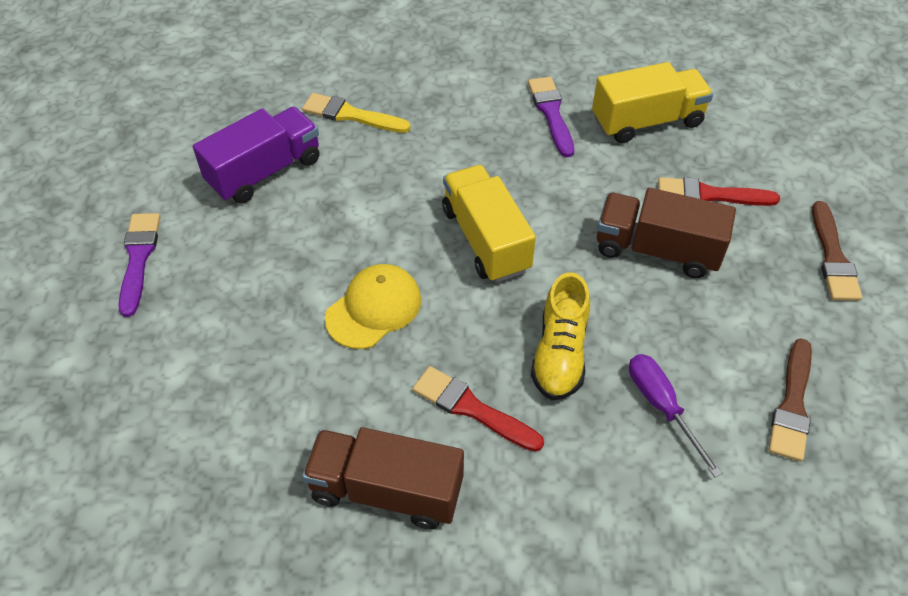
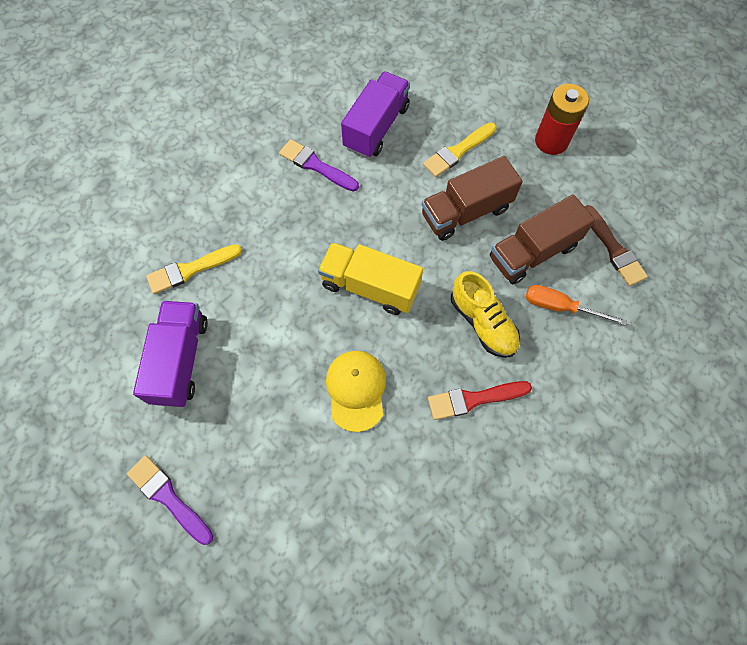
camera: 45 degrees left, 15 degrees up
brown truck [302,427,464,530] -> brown truck moved to [490,195,595,284]
yellow truck [592,62,713,143] -> purple truck [341,72,410,158]
purple screwdriver [629,354,722,477] -> orange screwdriver [526,285,627,325]
red brush [658,177,780,206] -> yellow brush [423,122,496,177]
brown brush [812,201,862,301] -> red battery [535,84,589,155]

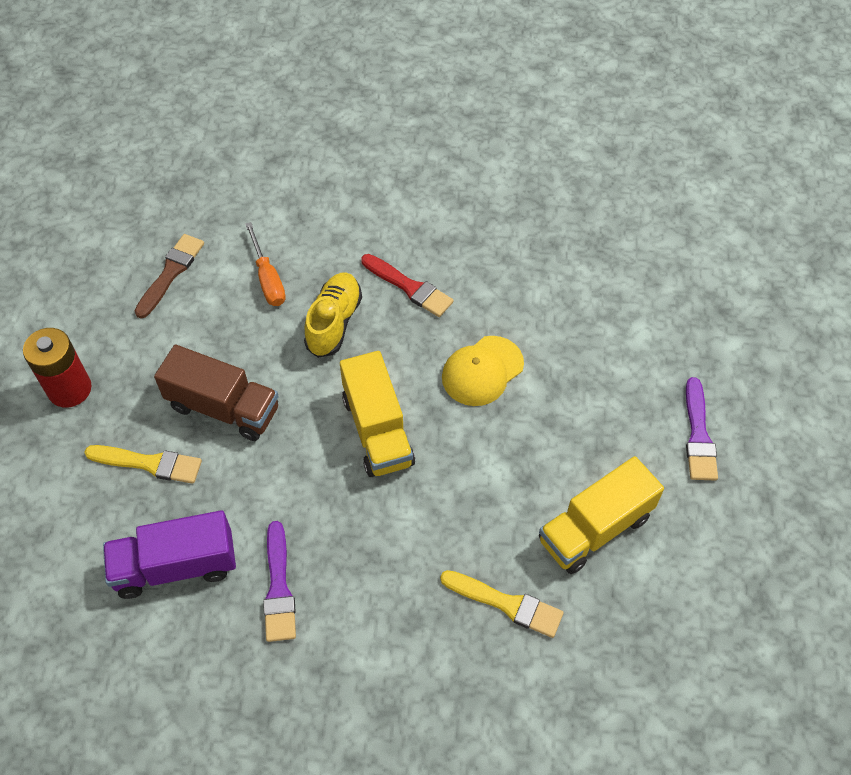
camera: 130 degrees left, 10 degrees down
purple truck [133,301,208,407] -> yellow truck [539,456,664,574]
brown truck [490,195,595,284] -> none

